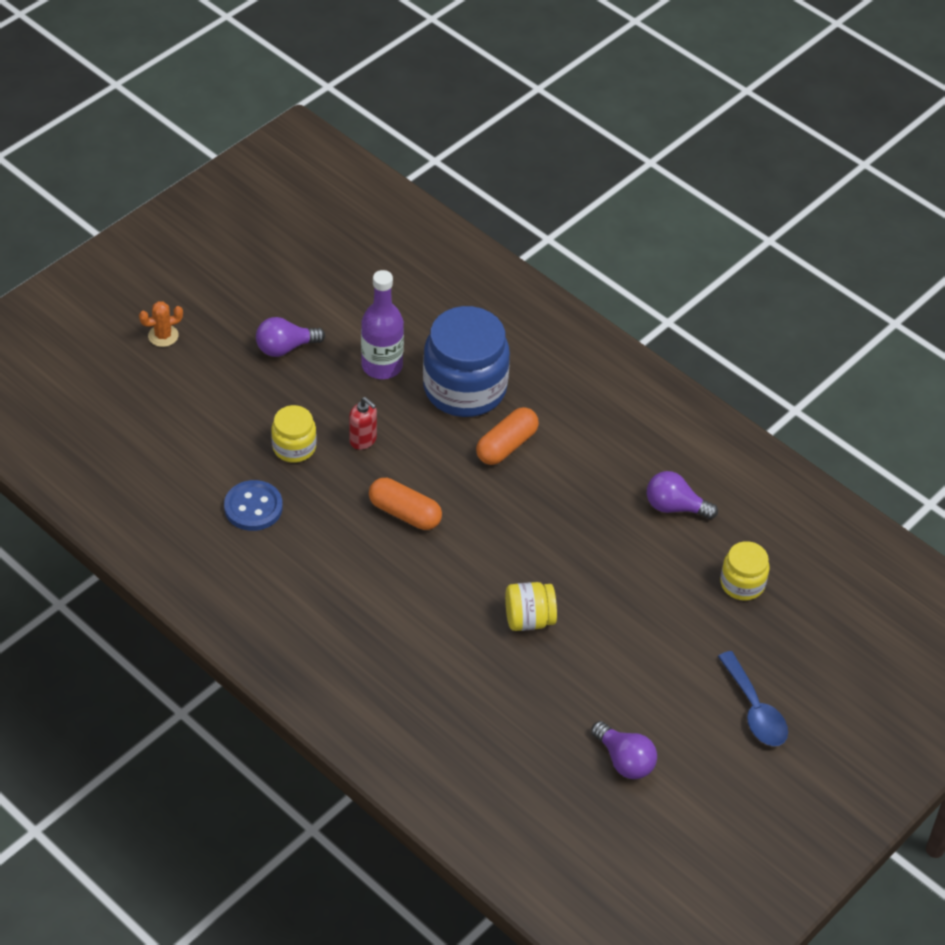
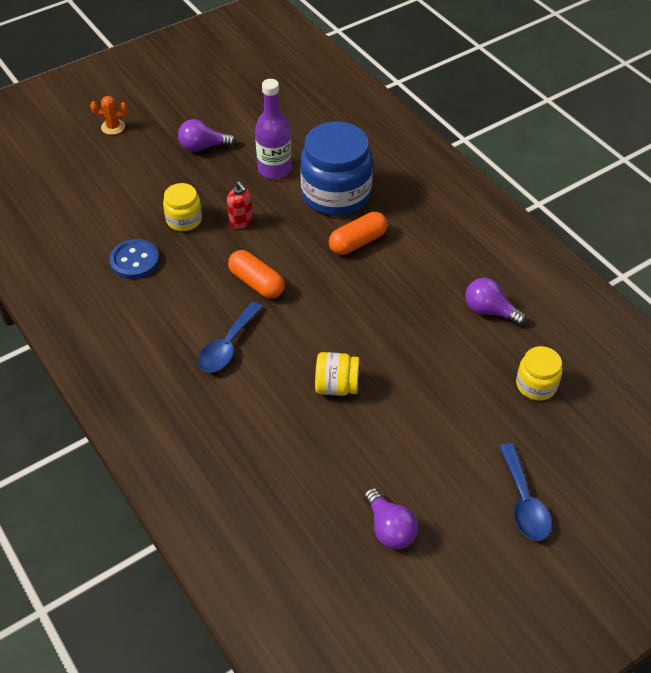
camera: 15 degrees right, 0 degrees up
none -> blue spoon [198,302,263,373]

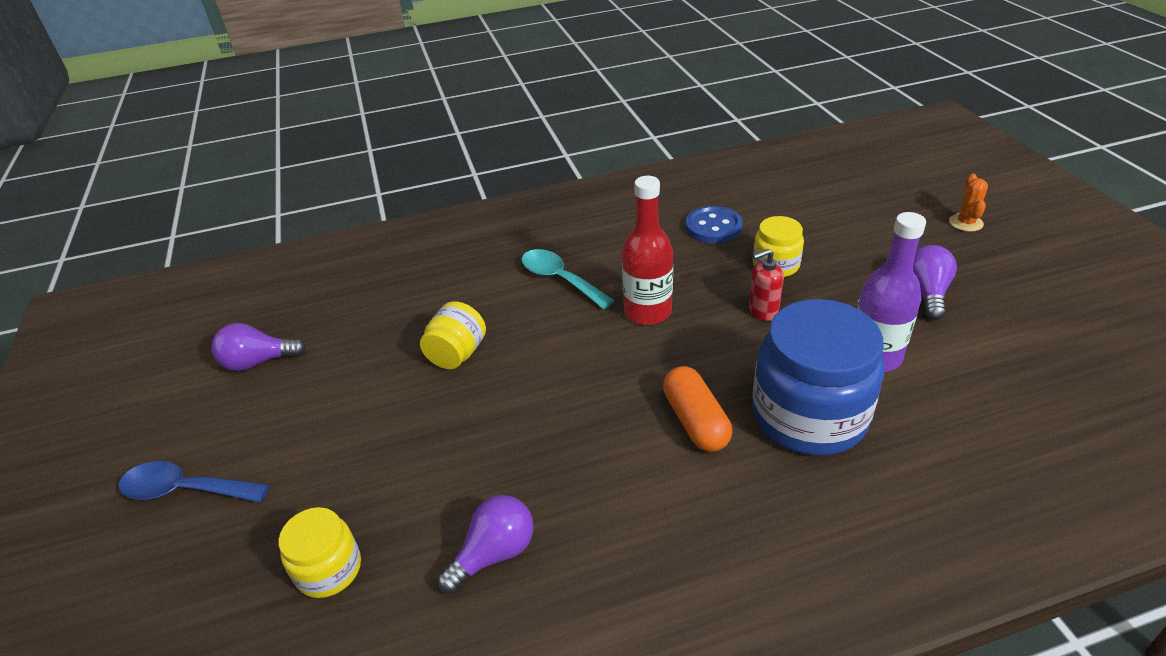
camera: 110 degrees right, 10 degrees down
blue spoon [198,302,263,373] -> turquoise spoon [521,249,615,309]
orange capsule [228,250,285,299] -> red bottle [622,176,673,325]

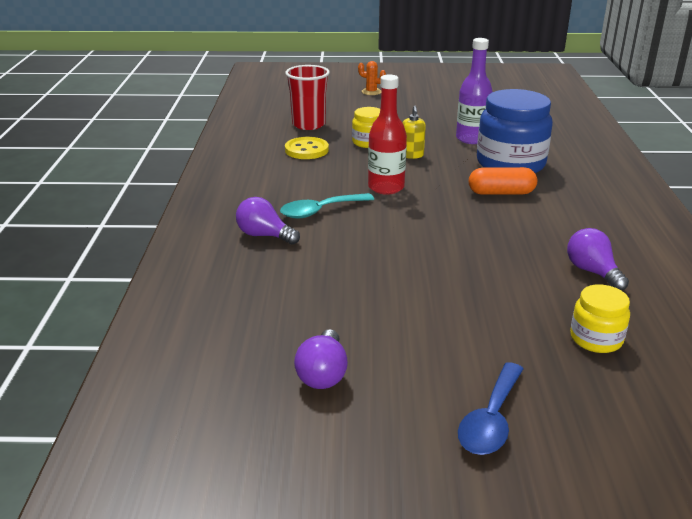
camera: 75 degrees left, 10 degrees down
yellow jar [420,301,486,369] -> none
blue button [685,206,743,243] -> yellow button [285,137,329,159]
red soap dispenser [749,249,784,321] -> yellow soap dispenser [402,106,426,159]
purple light bulb [913,245,957,320] -> purple light bulb moved to [236,197,300,245]
none -> red cup [285,65,330,130]

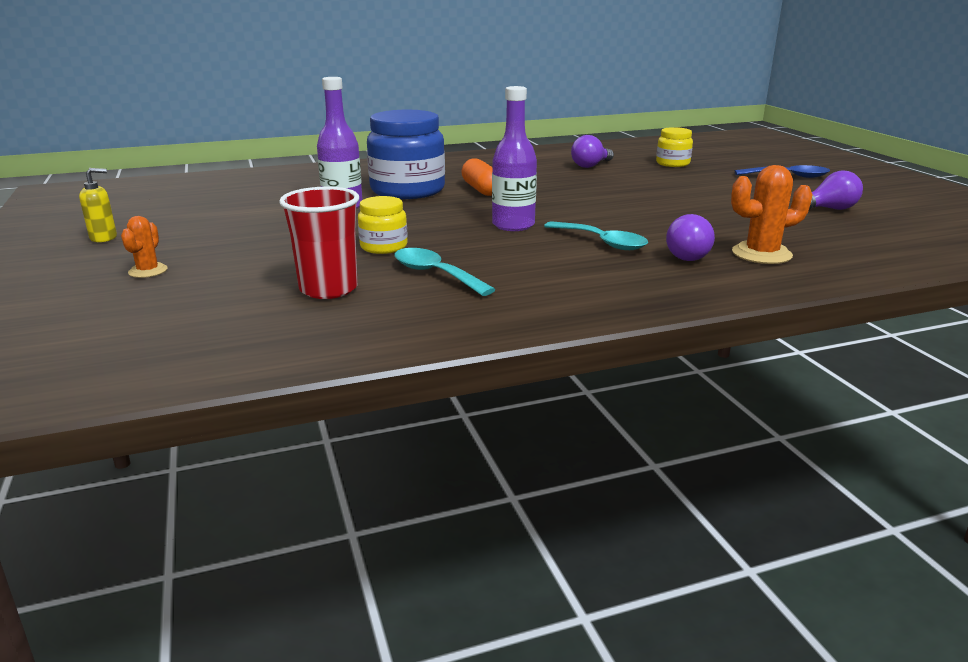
camera: 110 degrees left, 5 degrees down
yellow button [285,137,329,159] -> turquoise spoon [394,248,496,296]
red bottle [368,75,407,195] -> purple bottle [492,86,537,231]
yellow soap dispenser [402,106,426,159] -> yellow soap dispenser moved to [79,168,117,242]
none -> orange cactus [731,165,812,264]

